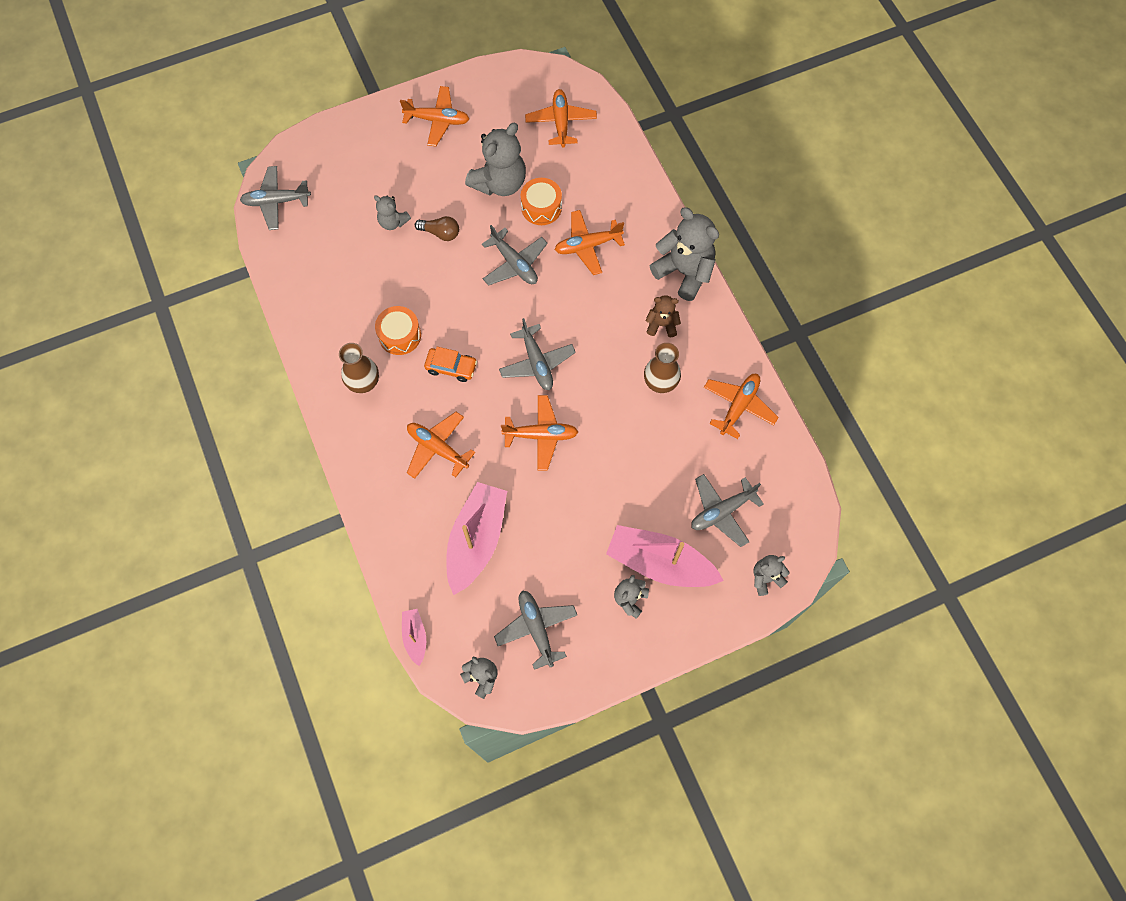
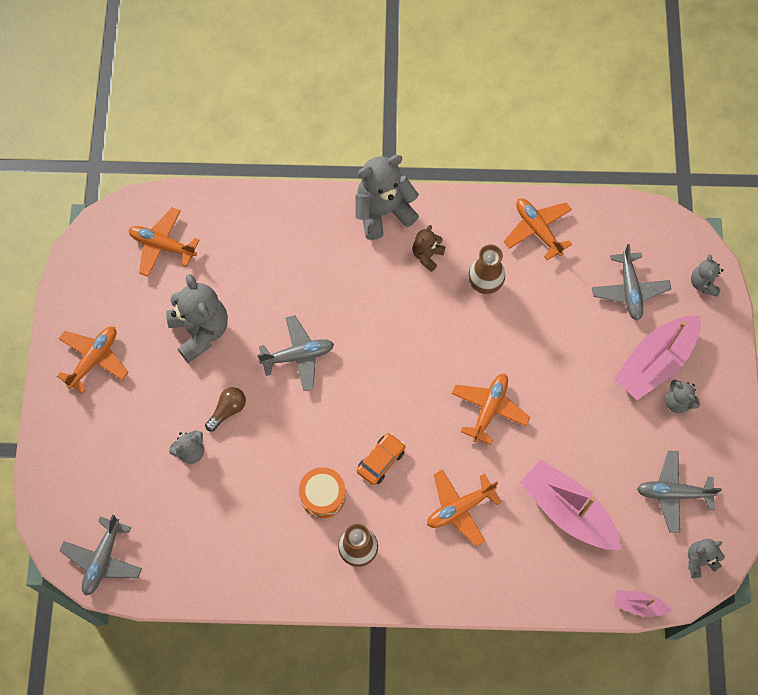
camera: 65 degrees left, 0 degrees up
grey plane [499,318,576,390] -> none
orange drum [521,178,562,225] -> none
orange plane [555,210,625,275] -> none

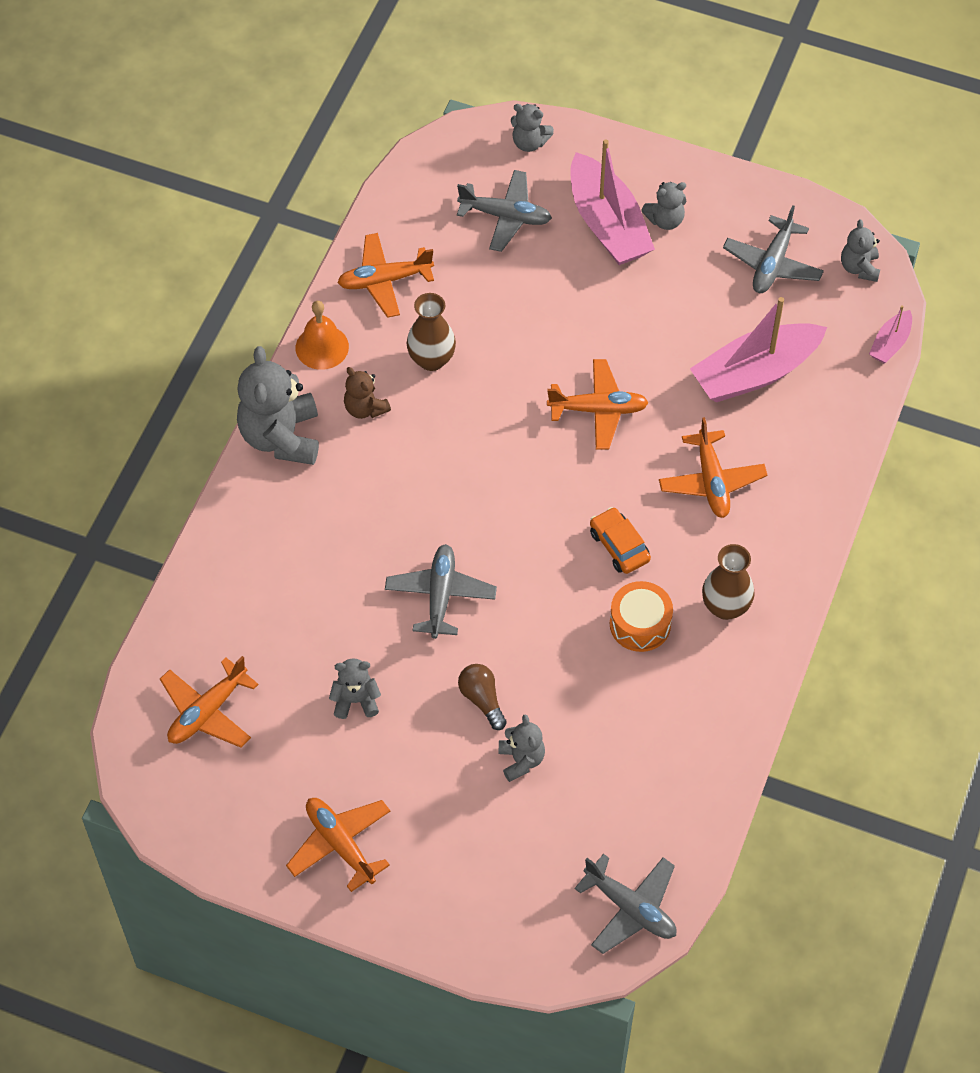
camera: 70 degrees left, 10 degrees down
grey teddy bear [166,274,228,363] -> grey teddy bear [329,658,381,719], size x0.53
orange plane [451,374,530,445] -> orange plane turned 135 degrees clockwise [547,359,649,449]
none -> orange bell [296,301,349,370]

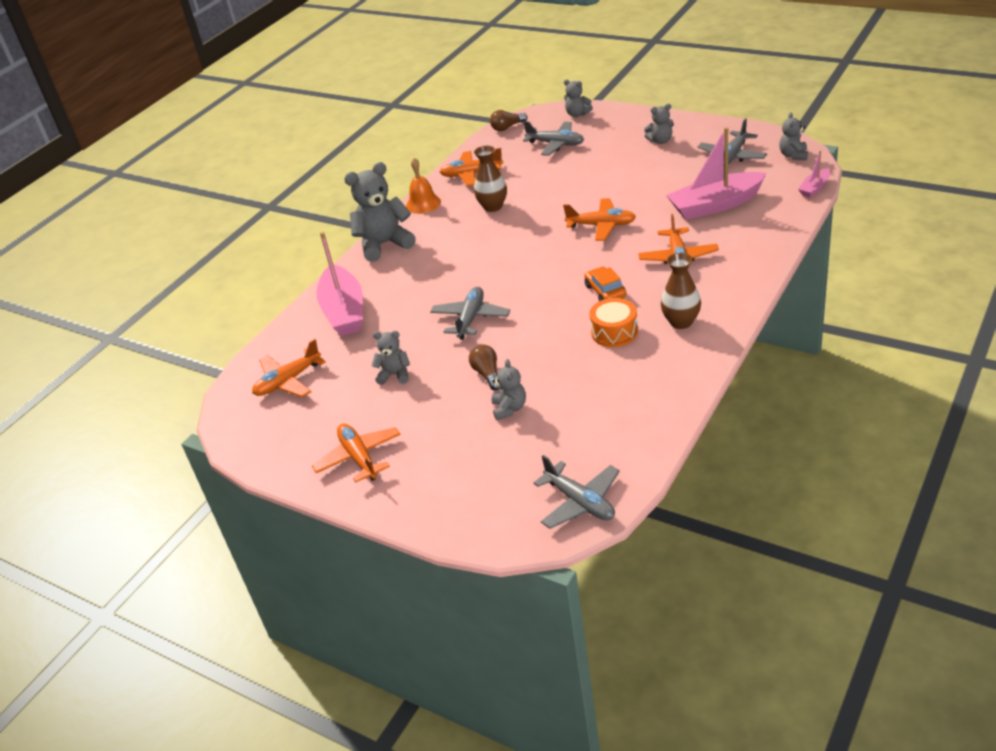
camera: 15 degrees right, 20 degrees down
grey teddy bear [237,346,319,465] -> grey teddy bear turned 60 degrees clockwise [344,162,416,262]
brown teddy bear [344,367,391,419] -> none
pink boat [570,139,655,265] -> pink boat moved to [317,232,363,336]
none -> brown light bulb [490,110,527,131]

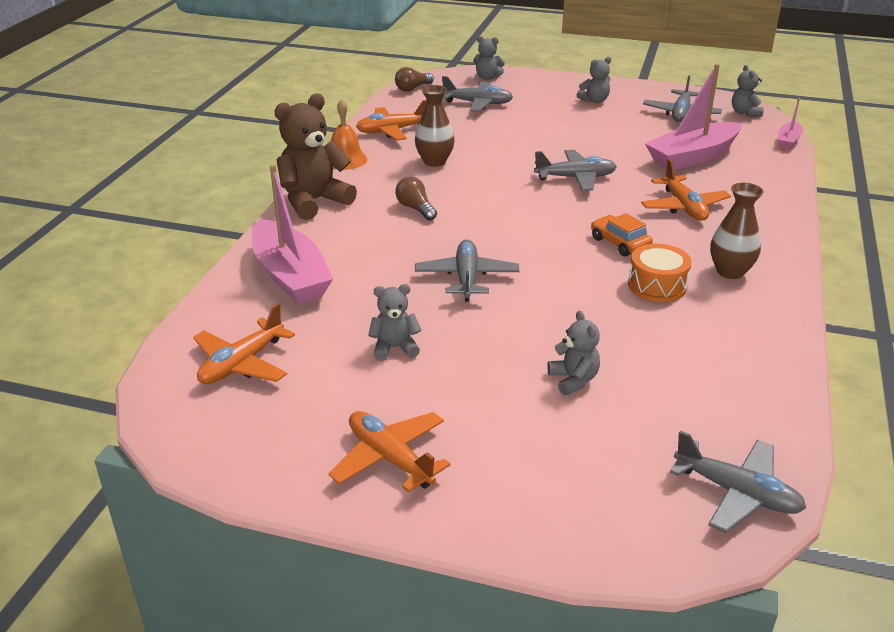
camera: 20 degrees left, 5 degrees down
grey teddy bear [344,162,416,262] -> brown teddy bear [275,93,357,220]
brown light bulb [469,345,498,390] -> brown light bulb moved to [395,177,437,221]
orange plane [563,198,636,241] -> grey plane [534,150,617,191]

